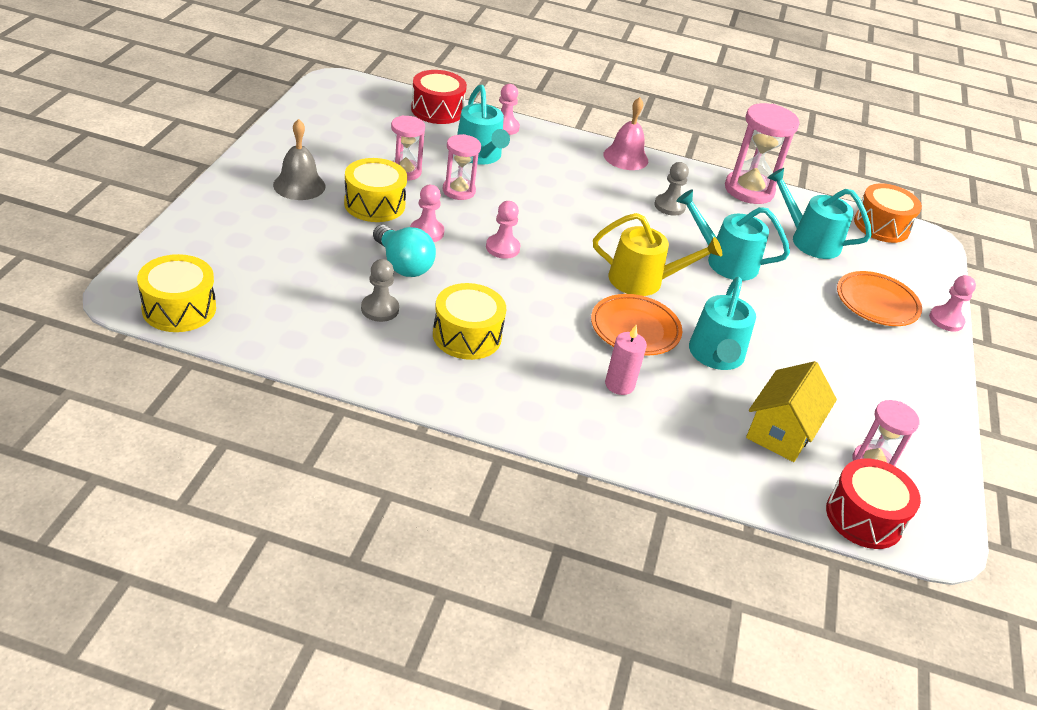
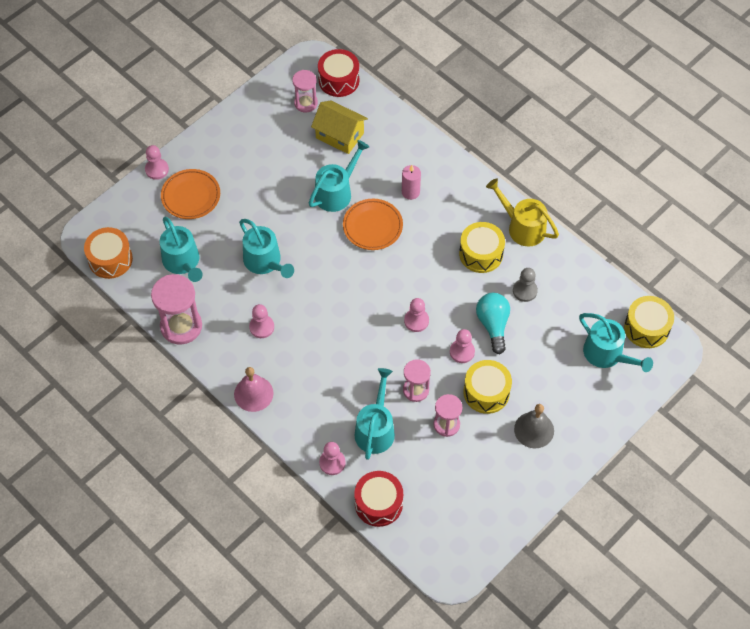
camera: 145 degrees left, 20 degrees up
yellow watering can [593,213,722,296] -> yellow watering can moved to [486,178,559,247]
grey pawn [654,162,689,216] -> pink pawn [249,304,274,338]
yellow house [746,361,837,462] -> yellow house turned 60 degrees clockwise [311,101,368,154]
none -> turquoise watering can [579,313,653,372]

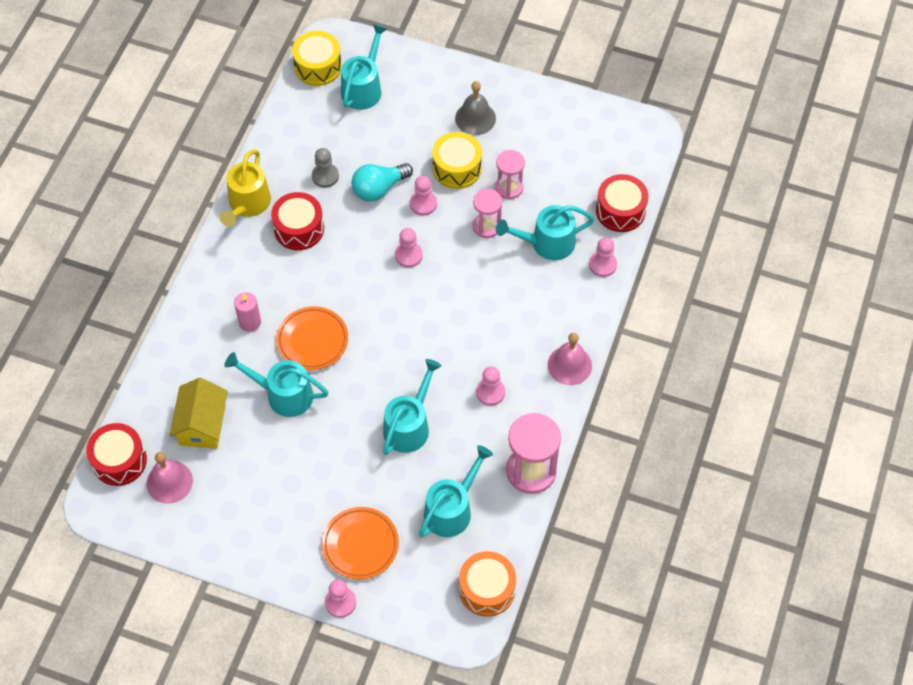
camera: 115 degrees left, 0 degrees up
pink hourglass [292,70,318,112] -> pink bell [147,452,193,504]
yellow drum [459,222,505,273] -> red drum [271,192,324,250]

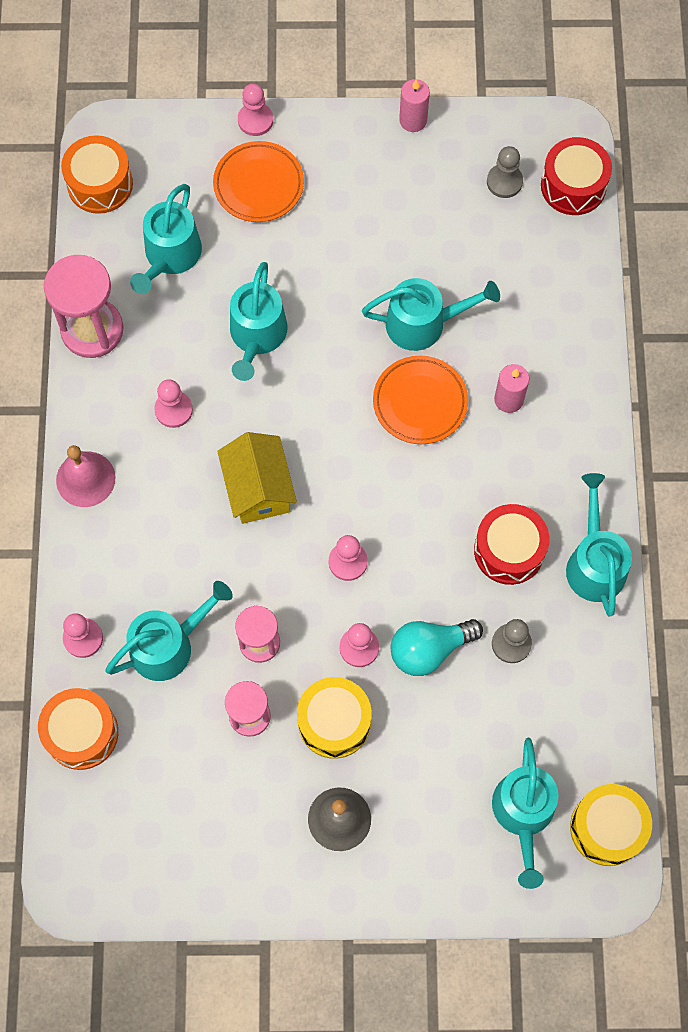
camera: 160 degrees right, 10 degrees up
pink bell [147,452,193,504] -> grey pawn [487,146,523,198]
yellow house [170,378,228,449] -> yellow house moved to [217,432,297,524]
yellow watering can [220,149,271,227] -> turquoise watering can [566,473,632,616]
turquoise light bulb [352,163,413,202] -> turquoise light bulb turned 150 degrees counterclockwise [391,619,483,676]
red drum [596,174,649,232] -> orange drum [38,688,118,770]
none -> pink candle [399,79,430,132]

